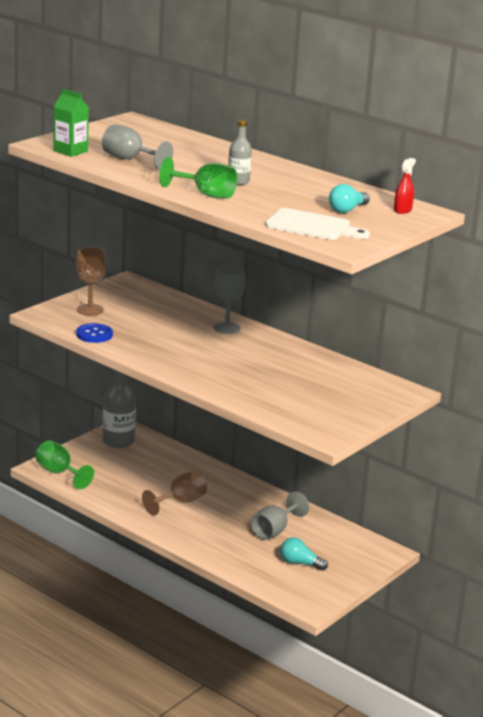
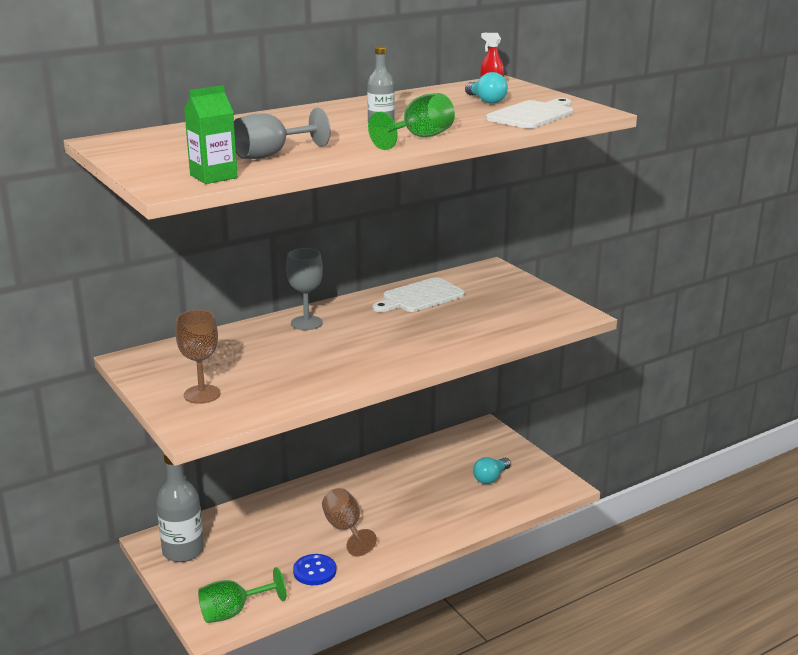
camera: 70 degrees left, 0 degrees up
blue button [76,323,113,343] -> blue button moved to [293,554,336,585]
grey goblet [251,491,309,540] -> none
none -> white cutting board [373,277,465,312]

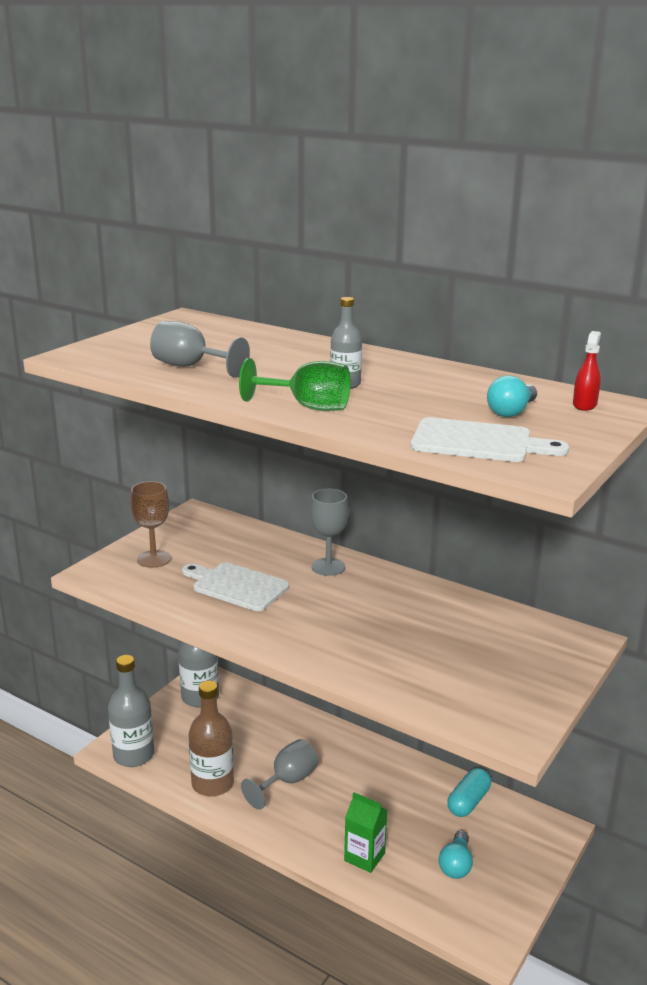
camera: 65 degrees right, 0 degrees up
green carton [184,85,238,184] -> green carton moved to [344,792,387,873]
green goblet [198,567,286,623] -> grey bottle [108,655,154,767]
blue button [293,554,336,585] -> brown bottle [188,681,234,797]
brown goblet [322,488,377,556] -> grey goblet [241,739,319,810]
white cutting board [373,277,465,312] -> white cutting board moved to [182,562,289,611]
turquoise light bulb [473,457,511,484] -> turquoise light bulb turned 90 degrees counterclockwise [439,830,473,879]
none -> turquoise capsule [447,768,491,817]

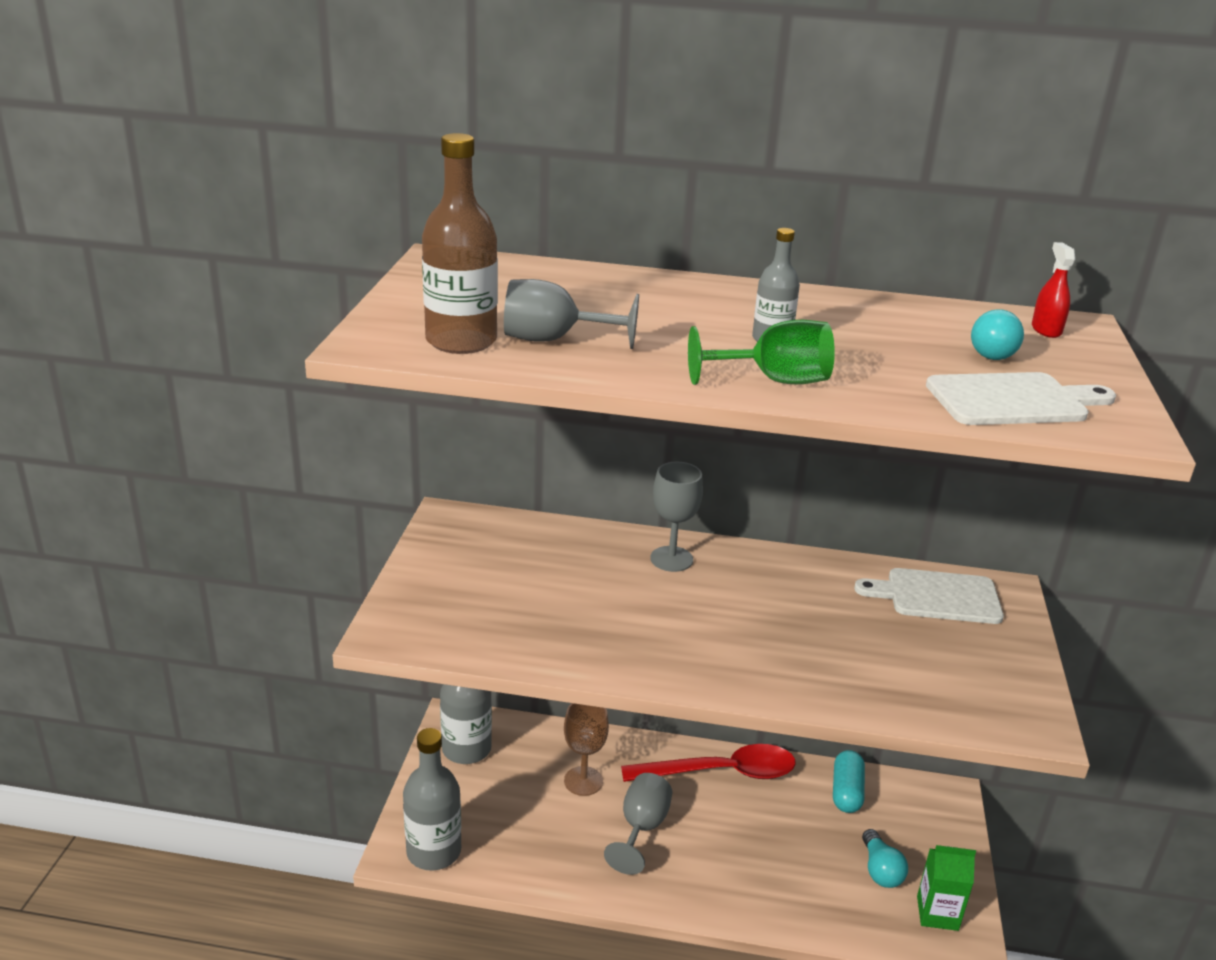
camera: 25 degrees left, 5 degrees up
brown goblet [130,481,171,568] -> brown goblet moved to [564,703,609,796]
white cutting board [182,562,289,611] -> white cutting board moved to [854,568,1004,624]
brown bottle [188,681,234,797] -> brown bottle moved to [422,133,498,354]
green carton [344,792,387,873] -> green carton moved to [917,845,976,931]
none -> red spoon [621,744,796,782]

